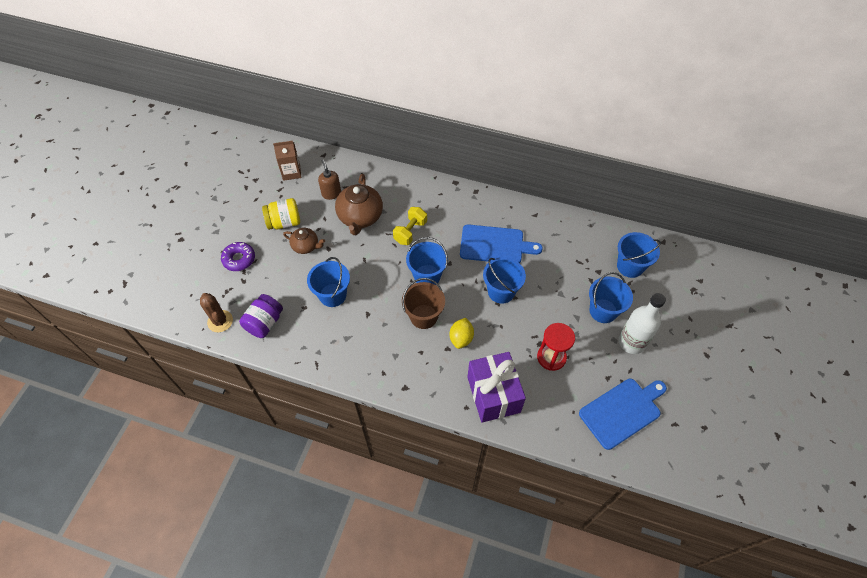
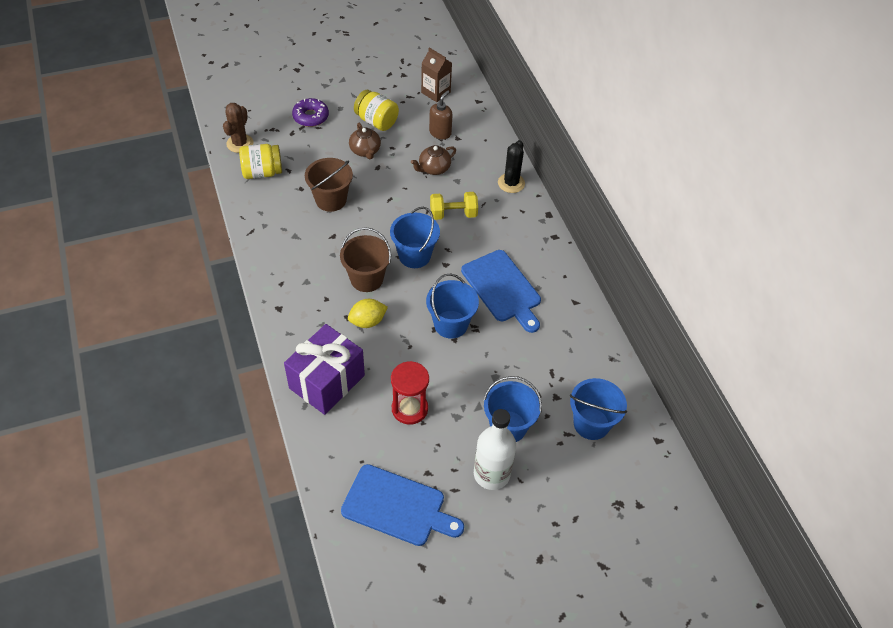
camera: 50 degrees right, 5 degrees down
purple jar [239,294,283,338] -> yellow jar [239,144,282,179]
blue bucket [307,257,350,307] -> brown bucket [305,158,353,212]
brown teapot [335,174,383,235] -> brown teapot [411,145,456,175], size x0.58
none -> black cactus [498,140,525,193]

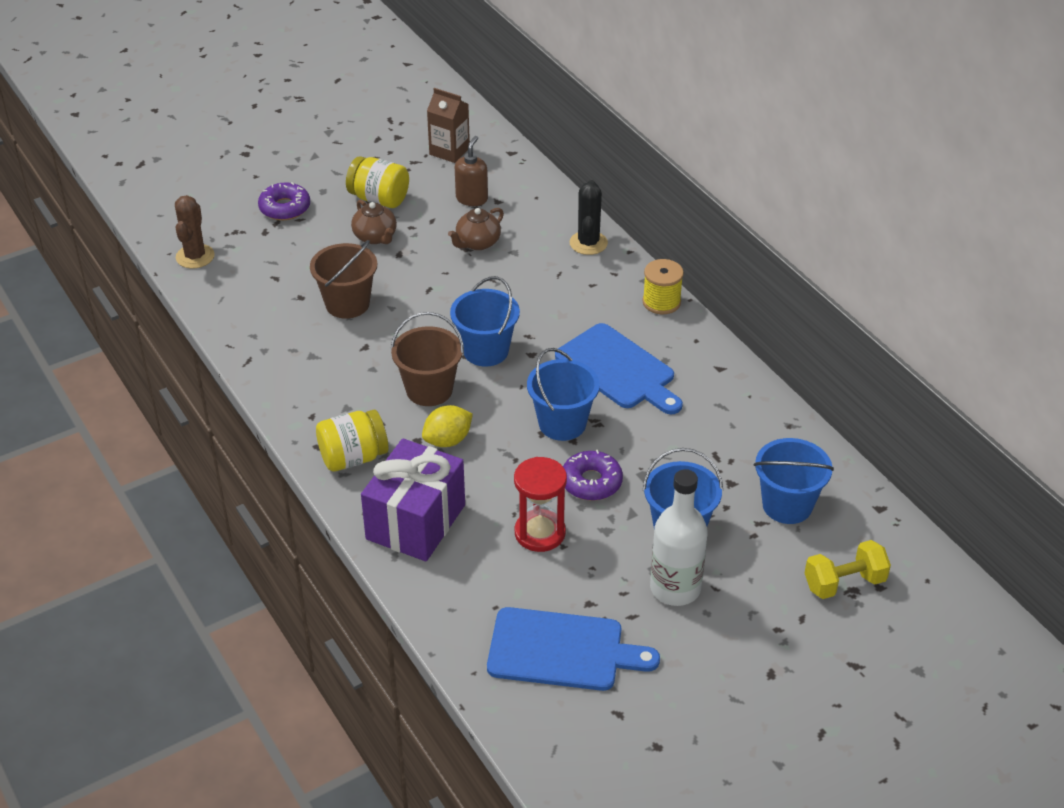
camera: 10 degrees left, 10 degrees down
yellow jar [239,144,282,179] -> yellow jar moved to [316,410,389,472]
yellow dumbbell [430,192,478,220] -> yellow dumbbell moved to [805,540,891,599]
none -> purple donut [563,450,623,501]
none -> yellow spool [642,259,684,315]

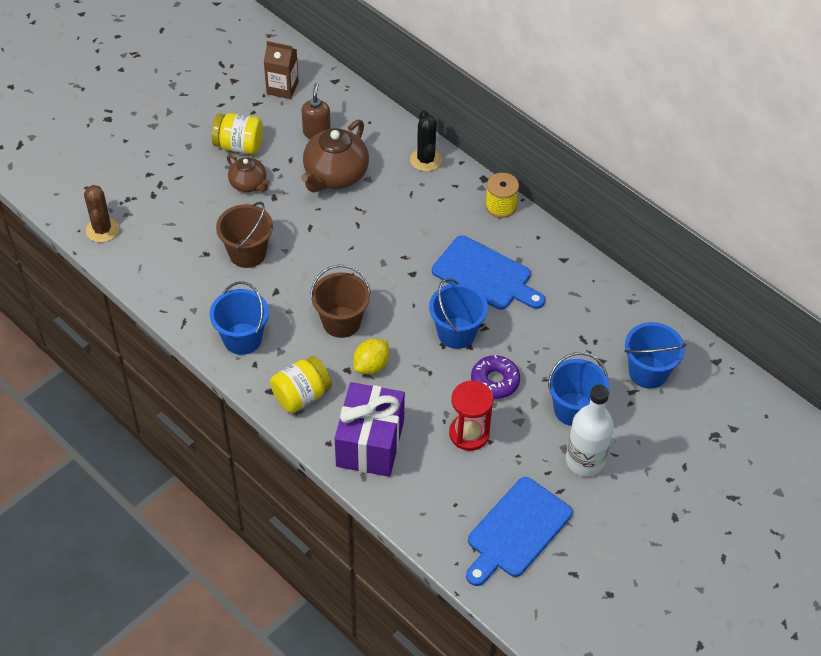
camera: 15 degrees left, 10 degrees up
purple donut [258,182,310,220] -> none
brown teapot [448,208,504,250] -> brown teapot [301,120,369,192], size x1.73
blue bucket [450,276,520,367] -> blue bucket moved to [210,282,269,355]
blue cutting board [487,607,660,691] -> blue cutting board turned 135 degrees clockwise [466,477,573,586]
yellow dumbbell [805,540,891,599] -> none

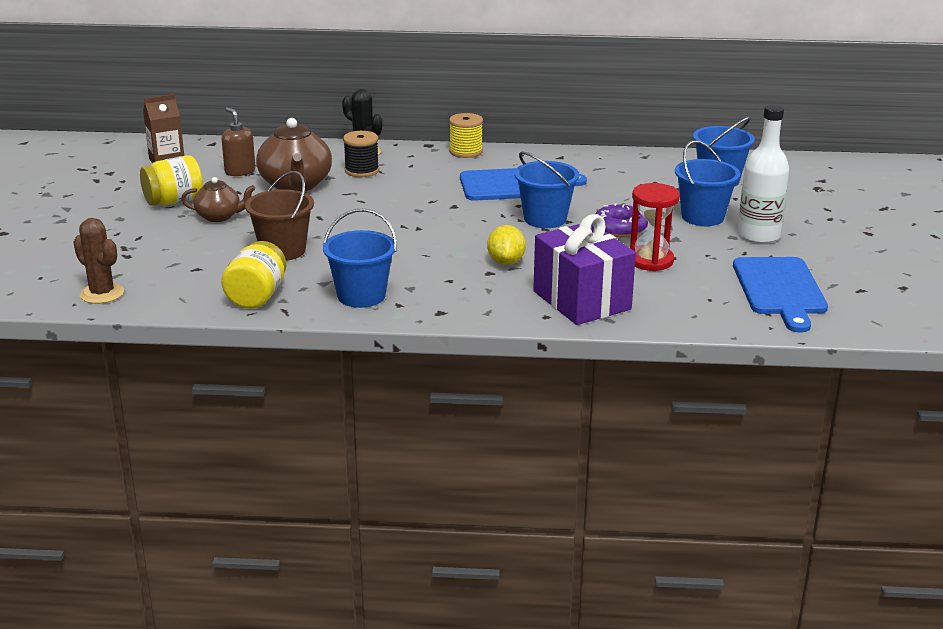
camera: 40 degrees left, 25 degrees down
yellow jar [270,356,332,413] -> yellow jar moved to [221,241,286,309]
brown bucket [310,265,371,338] -> none
none -> black spool [343,131,379,177]

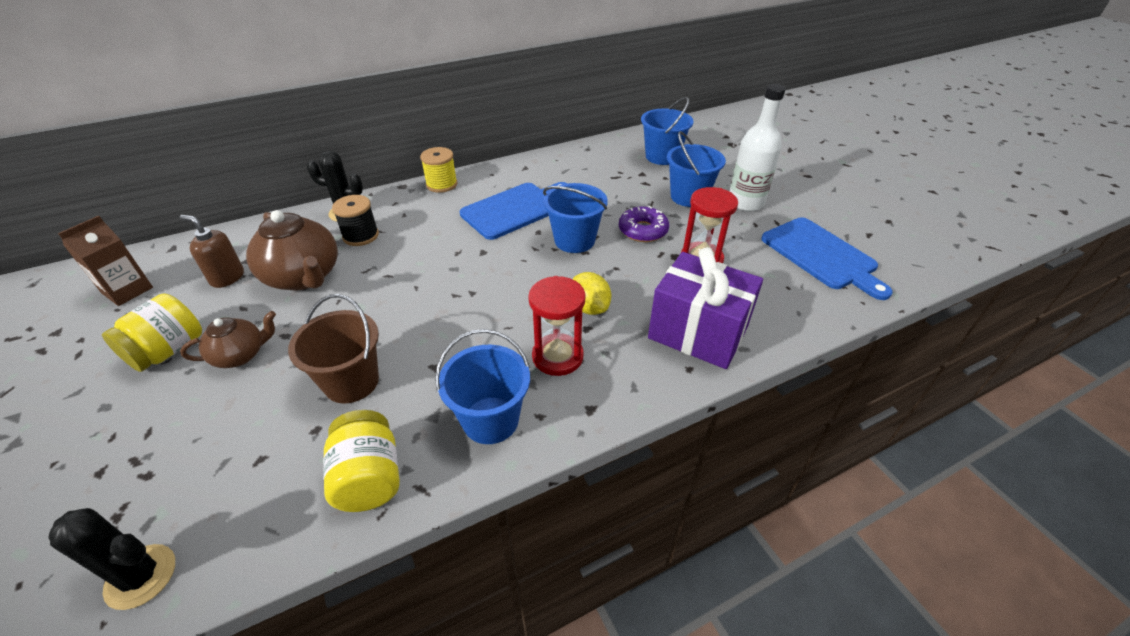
camera: 30 degrees left, 15 degrees up
brown cactus [74,218,124,304] -> black cactus [48,508,175,610]
none -> red hourglass [528,276,586,376]

